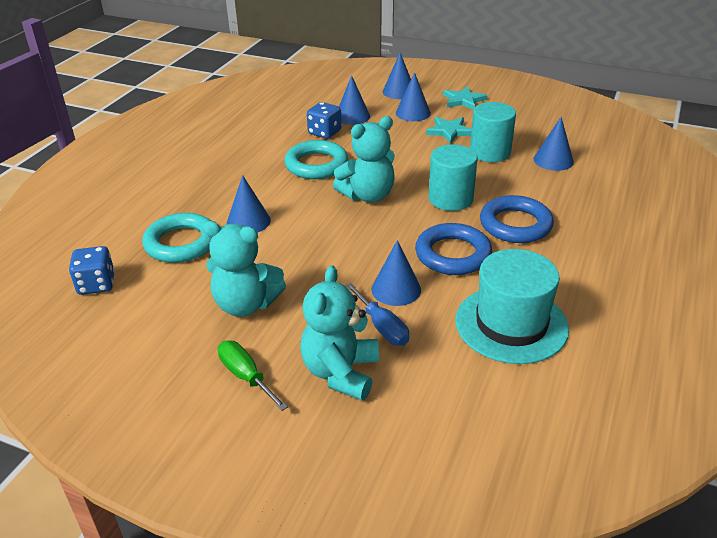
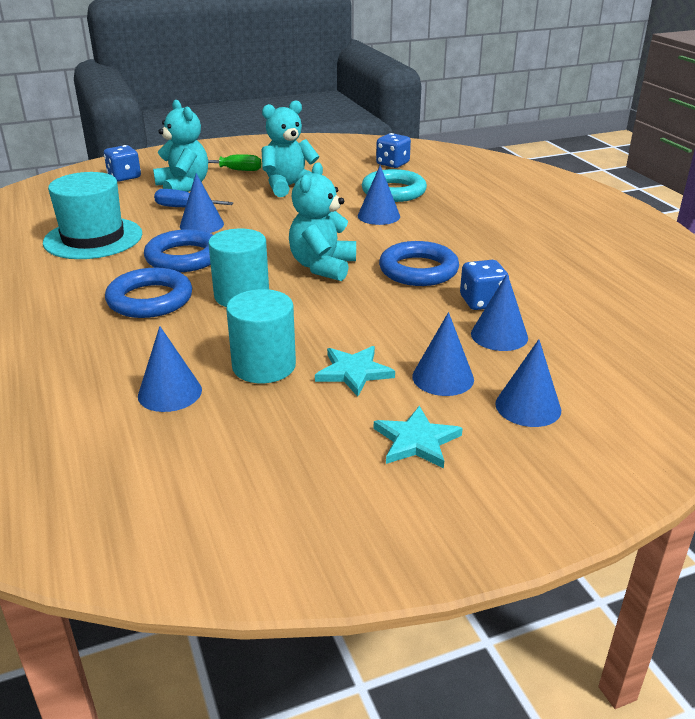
camera: 135 degrees right, 5 degrees down
turquoise ring [284,140,348,179] -> blue ring [379,241,459,286]
none -> blue dice [104,145,141,181]

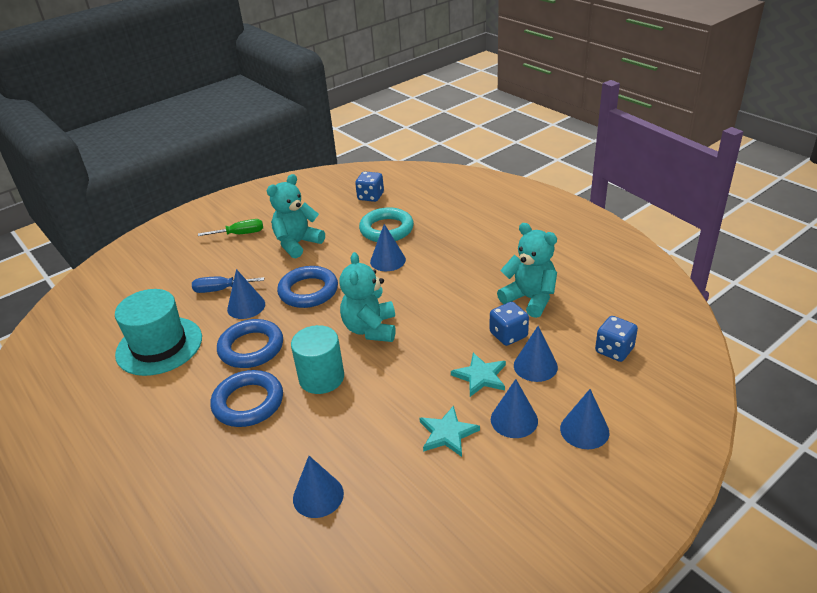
camera: 15 degrees left, 5 degrees up
blue dice [104,145,141,181] -> blue dice moved to [595,316,638,362]
turquoise teddy bear [153,100,208,192] -> turquoise teddy bear moved to [497,223,557,318]
turquoise cylinder [226,289,296,383] -> none
turquoise star [374,406,463,469] -> turquoise star moved to [451,353,506,397]
blue ring [379,241,459,286] -> blue ring moved to [277,266,338,308]

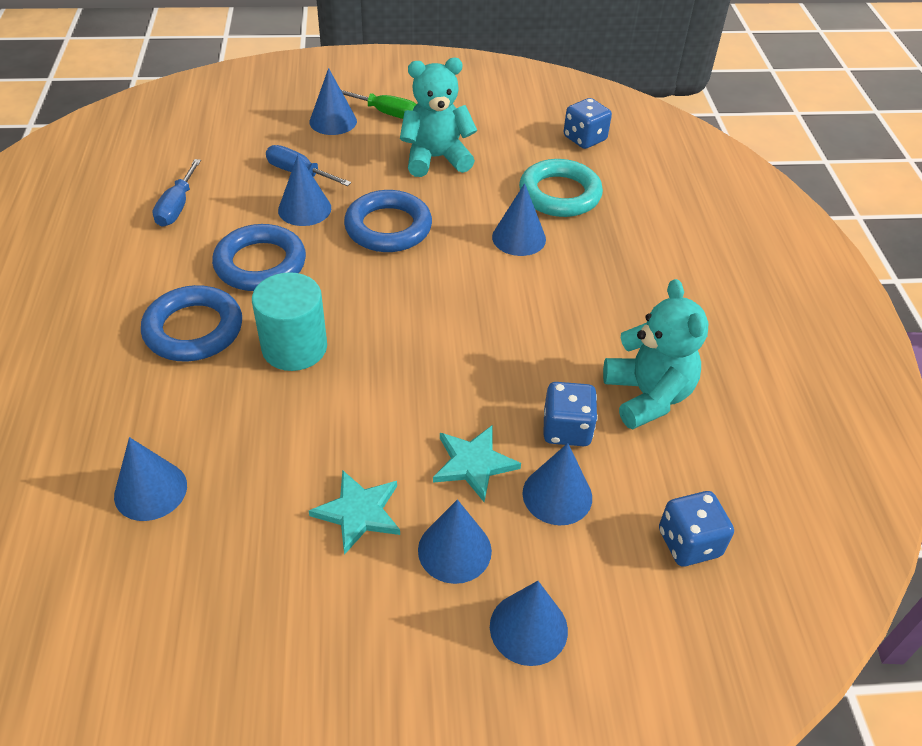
camera: 30 degrees right, 10 degrees up
turquoise hat [115,289,202,376] -> blue screwdriver [152,159,201,226]
turquoise teddy bear [339,252,395,342] -> none
none -> blue cone [309,68,357,135]

